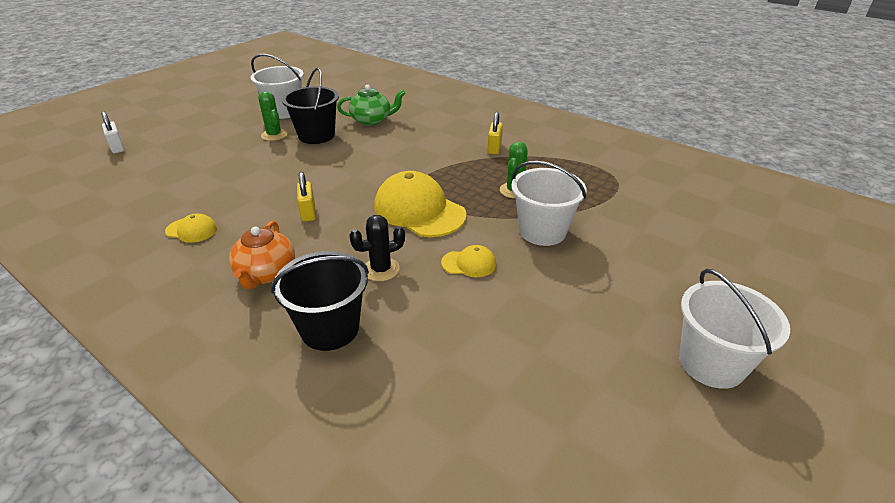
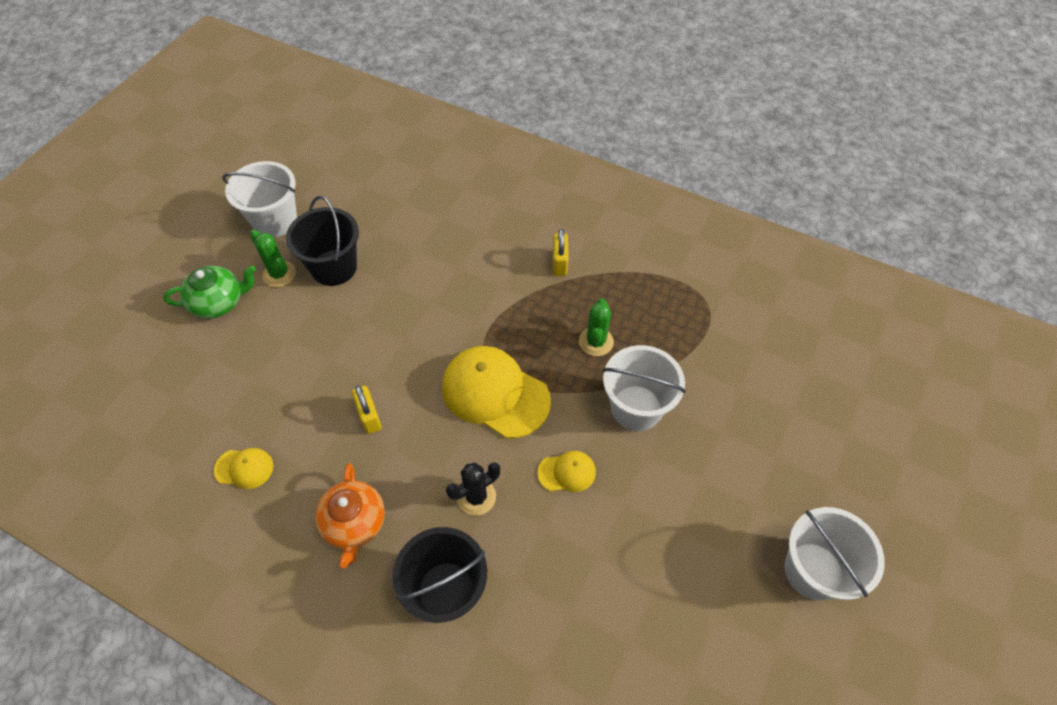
camera: 10 degrees left, 20 degrees up
white padlock [101,111,125,153] -> none
green teapot [337,85,405,126] -> green teapot moved to [163,266,256,318]

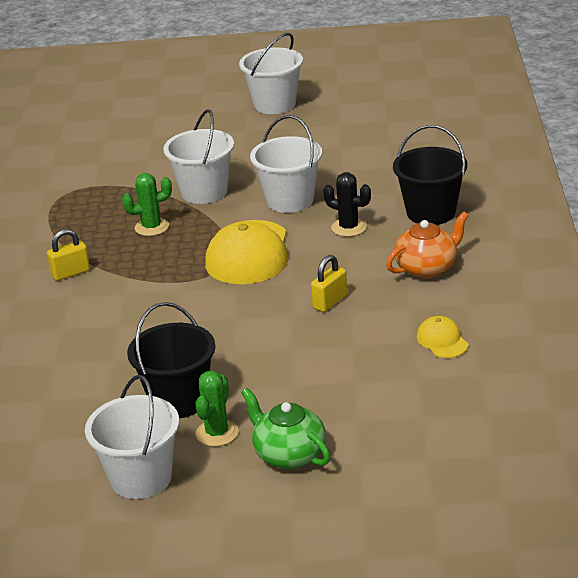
camera: 115 degrees left, 25 degrees down
yellow cap [538,451,596,492] -> white bucket [250,115,322,213]

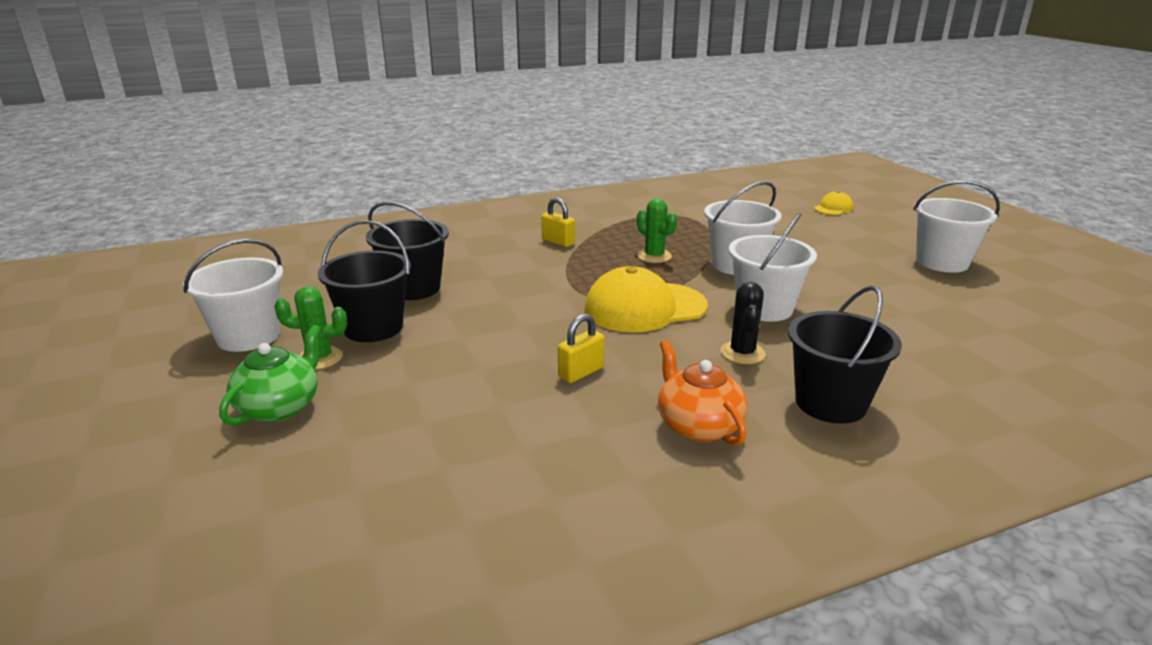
camera: 65 degrees right, 5 degrees down
yellow padlock [311,255,347,312] -> yellow padlock turned 60 degrees counterclockwise [558,314,605,383]
orange teapot [386,211,469,278] -> orange teapot turned 150 degrees counterclockwise [658,340,747,446]
yellow cap [417,316,469,358] -> yellow cap moved to [814,191,853,215]
none -> black bucket [366,202,449,300]

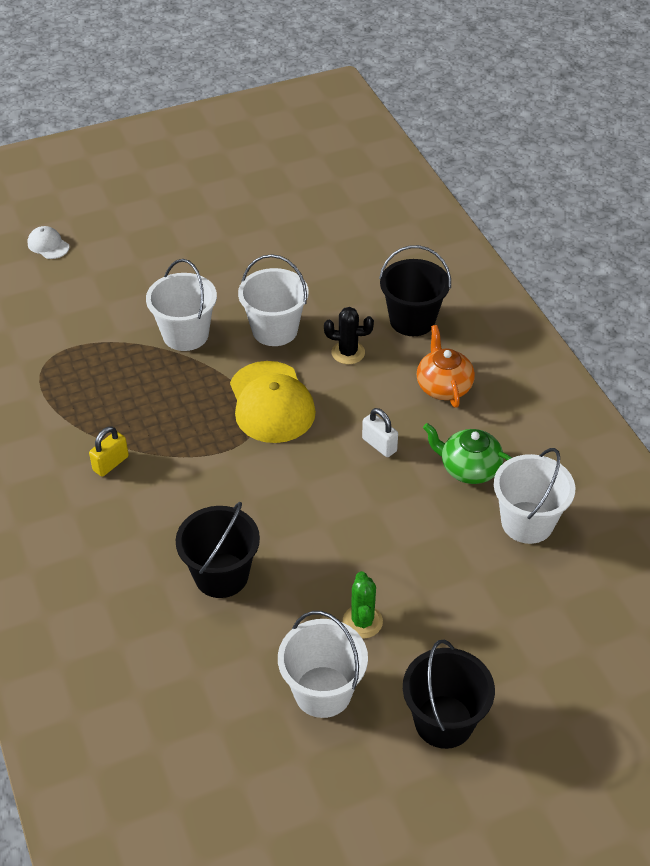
camera: 90 degrees left, 20 degrees up
green teapot [219,325,321,425] -> green teapot moved to [423,423,512,484]
black bucket [318,220,411,342] -> black bucket moved to [403,640,495,749]
yellow padlock [558,314,605,383] -> white padlock [362,408,398,457]
green cactus [637,198,677,263] -> none
orange teapot [658,340,747,446] -> orange teapot turned 105 degrees clockwise [417,325,475,408]
yellow cap [814,191,853,215] -> white cap [28,226,69,259]
white bucket [913,180,1000,273] -> white bucket moved to [494,448,575,544]

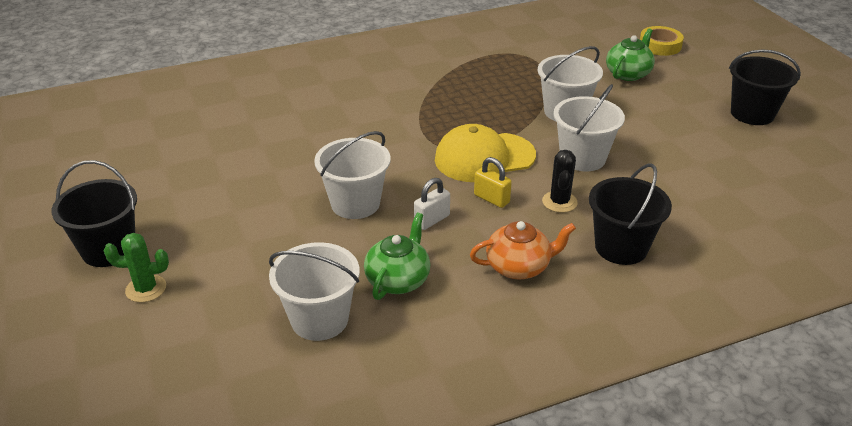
camera: 90 degrees right, 10 degrees down
white cap [28,226,69,259] -> yellow tape [640,26,684,56]
yellow padlock [89,426,129,477] -> yellow padlock moved to [474,157,512,208]
black bucket [176,502,260,598] -> black bucket moved to [729,50,801,125]
white bucket [278,611,368,718] -> white bucket moved to [314,131,391,219]
green cactus [343,571,383,638] -> green cactus moved to [104,233,169,302]
none -> green teapot [606,28,655,81]

